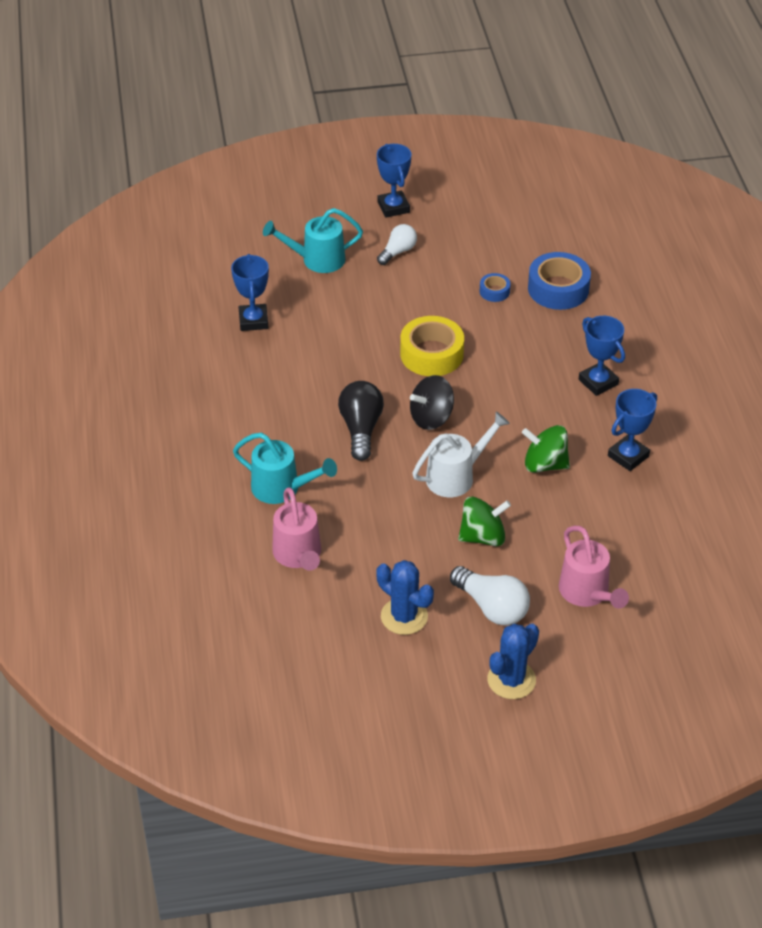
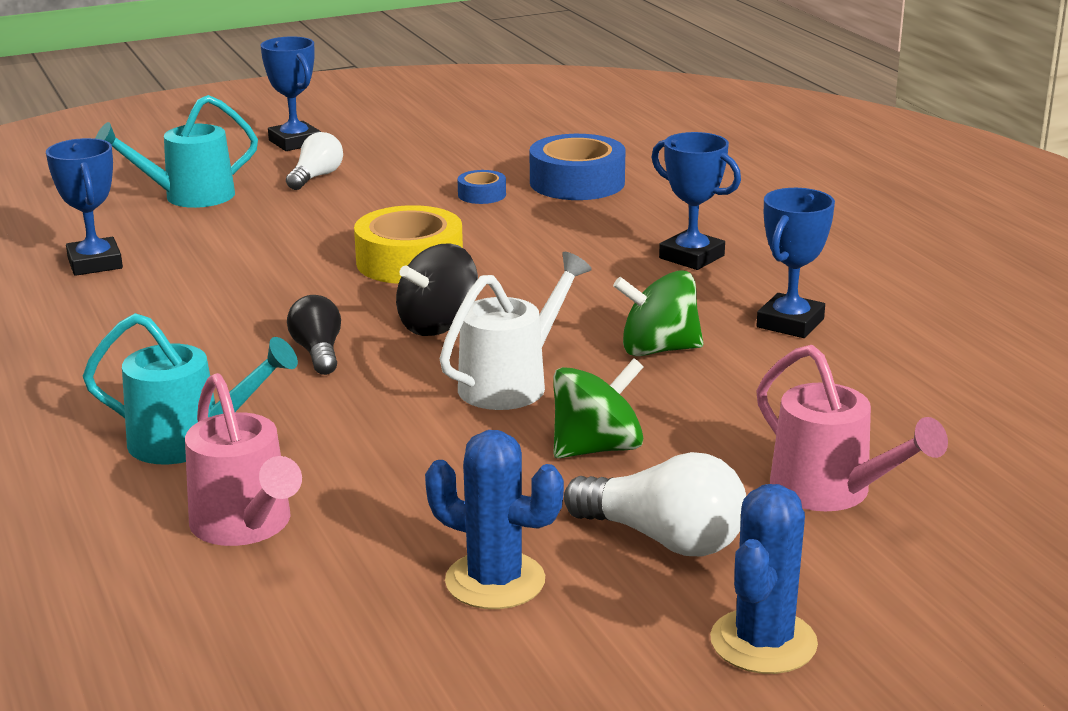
camera: 15 degrees left, 20 degrees down
black light bulb [338,381,384,461] -> black light bulb [287,295,341,375], size x0.66

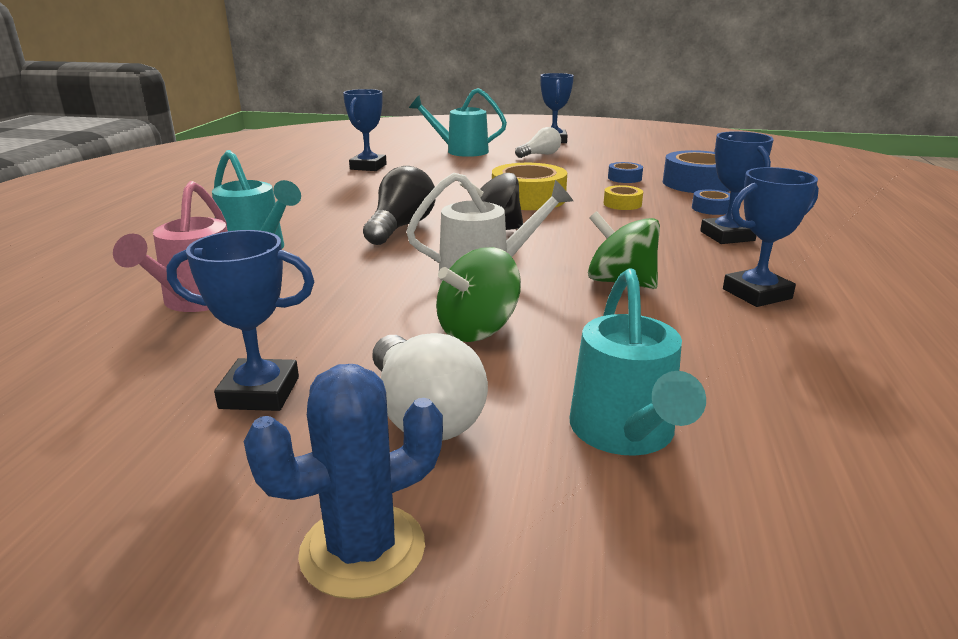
camera: 35 degrees right, 0 degrees up
black light bulb [287,295,341,375] -> black light bulb [363,166,435,245], size x1.53
blue cactus [425,430,564,609] -> blue trophy [166,230,314,411]
green spinning top [553,358,644,458] -> green spinning top turned 135 degrees clockwise [436,247,521,342]
pink watering can [756,345,948,511] -> turquoise watering can [569,268,706,456]
none -> yellow tape [604,185,643,210]
none -> blue tape [692,190,730,215]

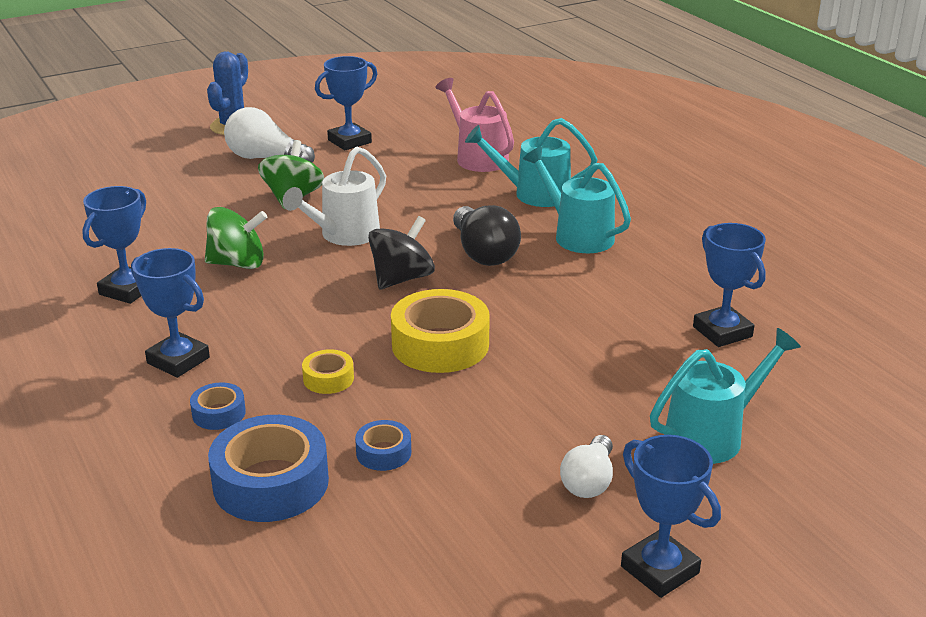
camera: 140 degrees right, 5 degrees up
turquoise watering can [569,268,706,456] -> turquoise watering can moved to [523,146,631,253]

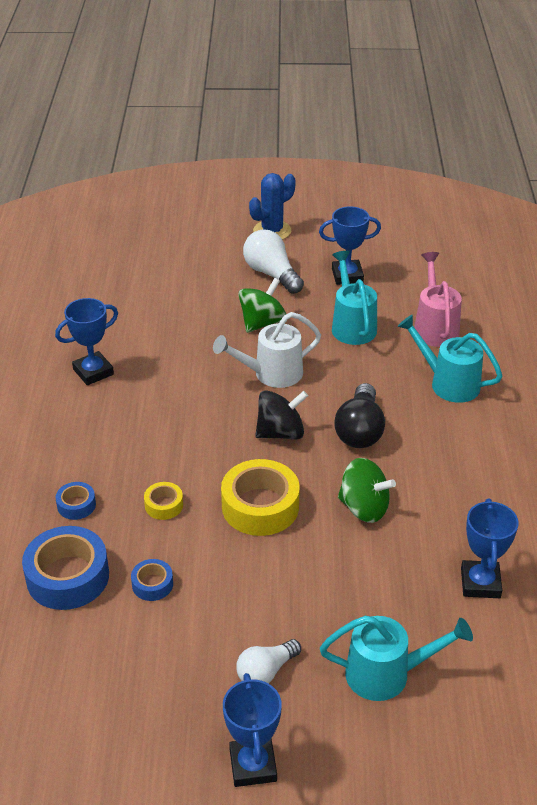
camera: 30 degrees right, 10 degrees up
blue trophy [131,248,210,378] -> none
green spinning top [205,207,267,269] -> green spinning top moved to [338,458,396,523]
turquoise watering can [523,146,631,253] -> turquoise watering can moved to [332,251,377,345]

